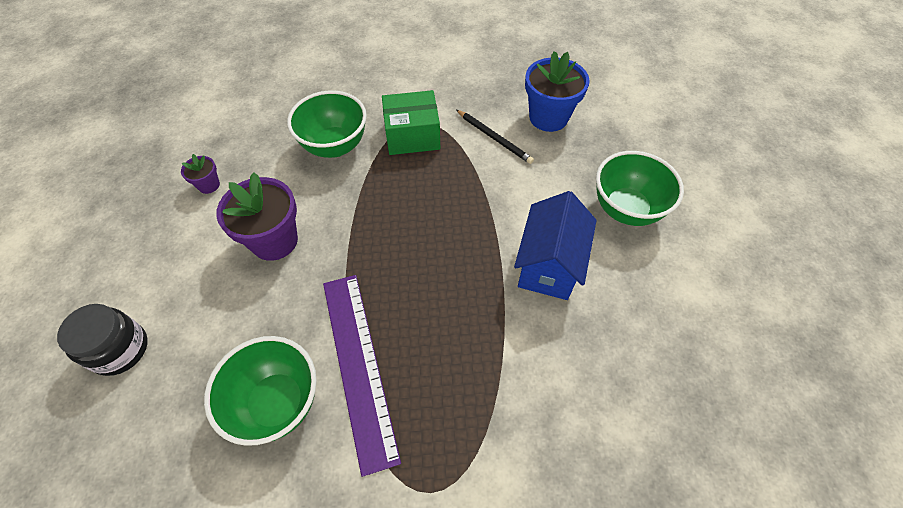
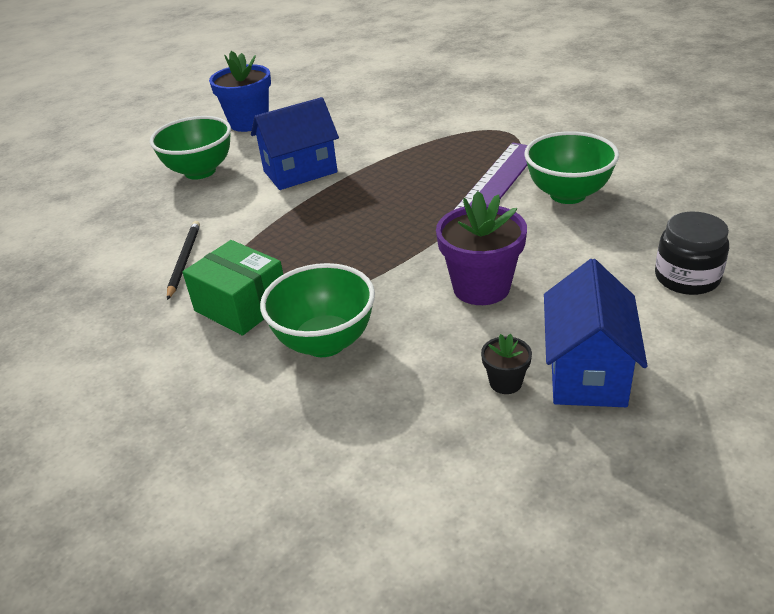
camera: 130 degrees left, 20 degrees down
purple flower pot [181,154,220,194] -> black flower pot [481,334,532,394]
blue flower pot [525,51,590,132] -> blue flower pot moved to [209,51,271,132]
none -> blue house [544,259,647,407]

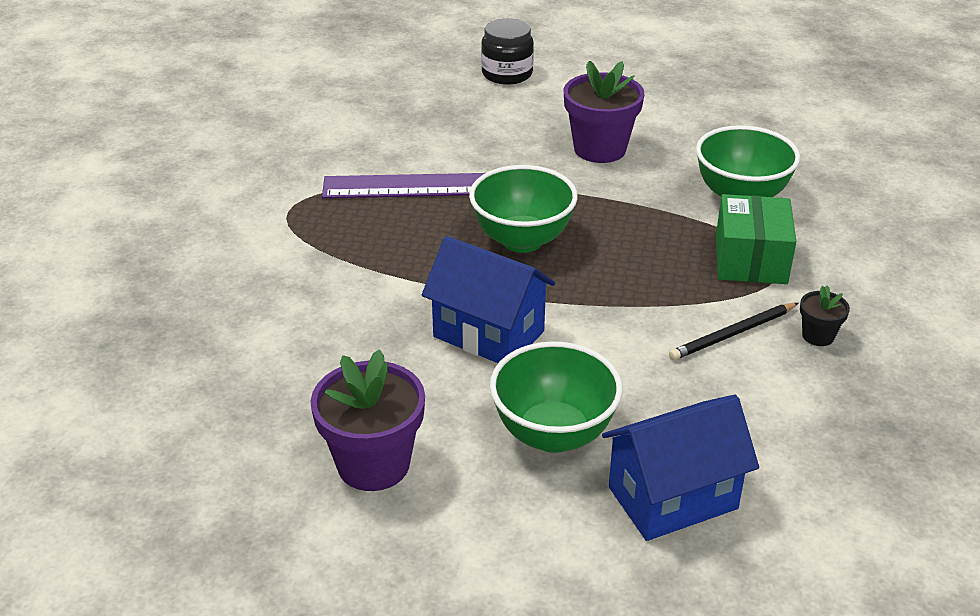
camera: 125 degrees left, 0 degrees up
blue flower pot [209,51,271,132] -> purple flower pot [311,349,425,491]
black flower pot [481,334,532,394] -> black flower pot moved to [800,286,850,346]
green bowl [524,131,619,204] -> green bowl moved to [469,165,578,253]
blue house [544,259,647,407] -> blue house moved to [602,395,759,541]

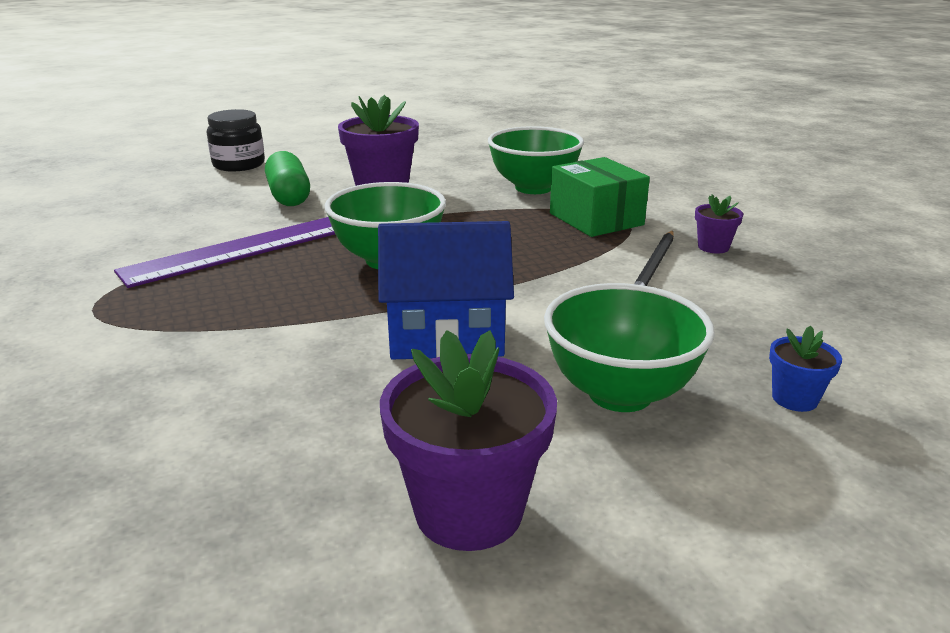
camera: 35 degrees left, 10 degrees down
blue house [602,395,759,541] -> blue flower pot [769,326,842,412]
black flower pot [800,286,850,346] -> purple flower pot [695,194,743,254]
none -> green capsule [265,151,310,206]

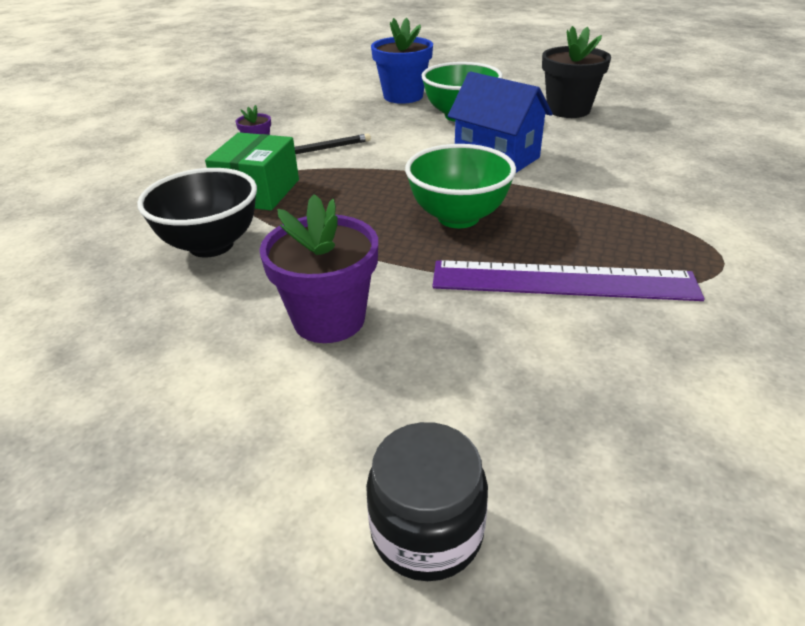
camera: 135 degrees left, 10 degrees up
green capsule [265,151,310,206] -> none
purple flower pot [380,330,557,551] -> black flower pot [542,26,611,118]
green bowl [488,126,584,194] -> black bowl [137,168,257,258]
blue flower pot [769,326,842,412] -> blue flower pot [371,17,433,104], size x2.04

